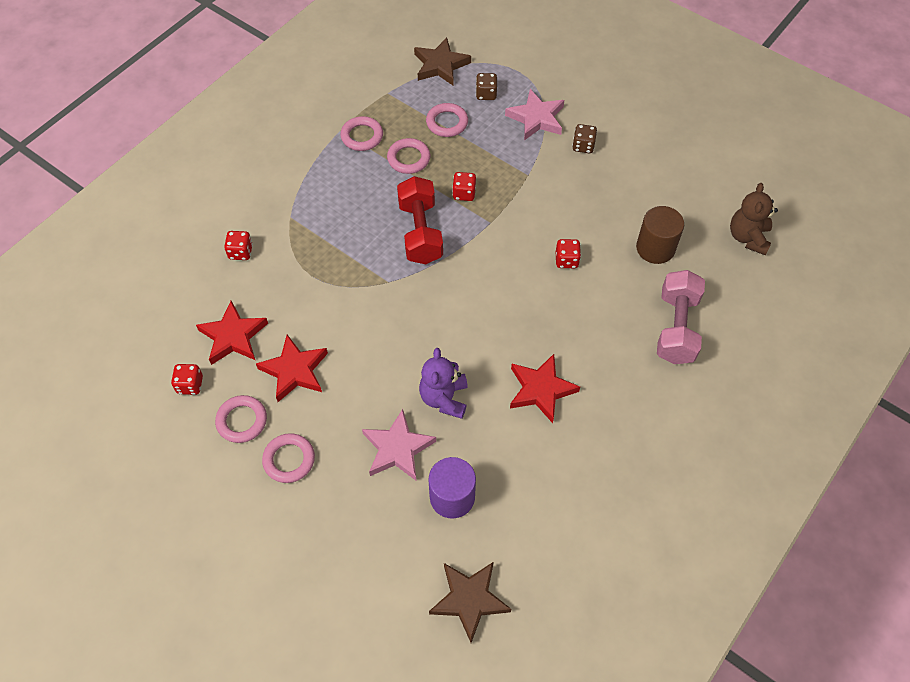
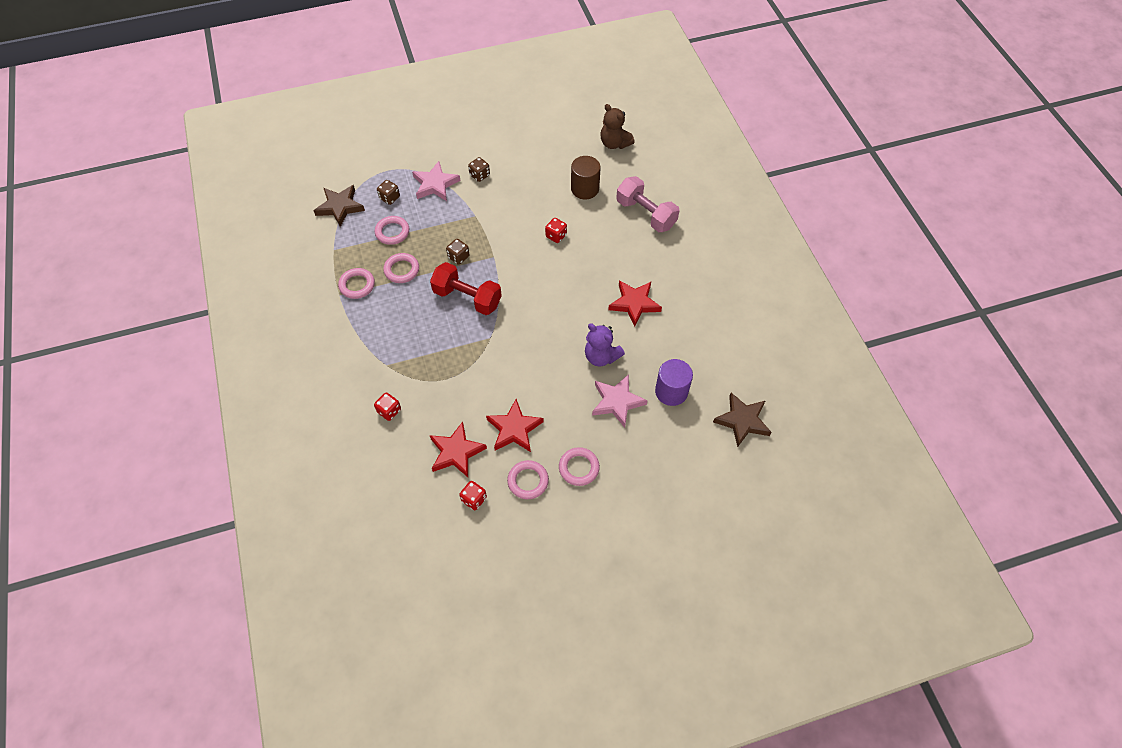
camera: 55 degrees left, 0 degrees up
red dice [452,172,476,201] -> brown dice [446,239,469,265]

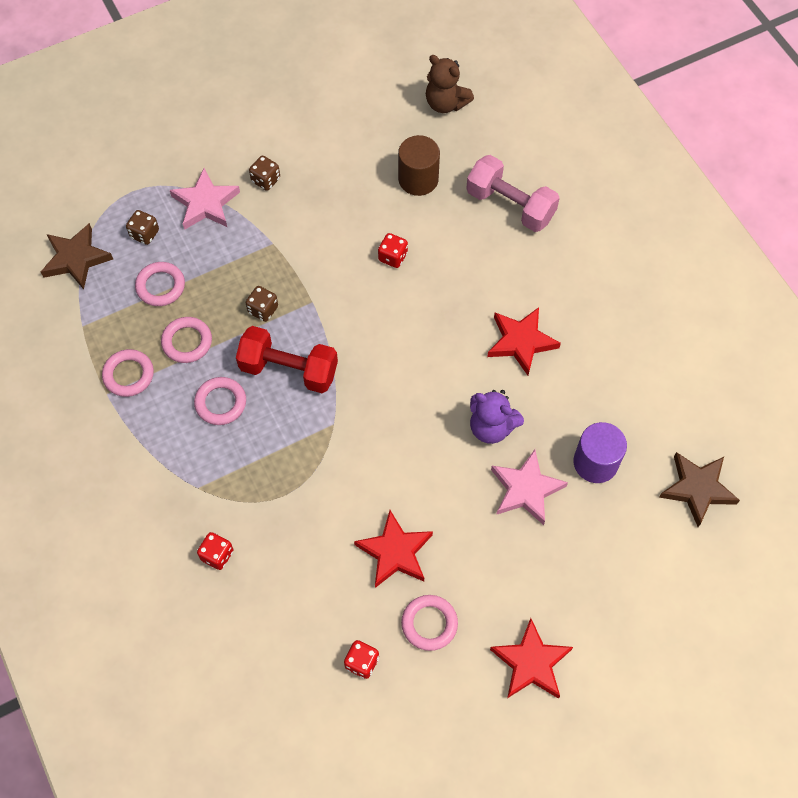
camera: 10 degrees left, 5 degrees up
red star [430,422,487,477] -> red star moved to [490,618,573,699]
pink ring [559,447,600,486] -> pink ring moved to [194,377,246,425]

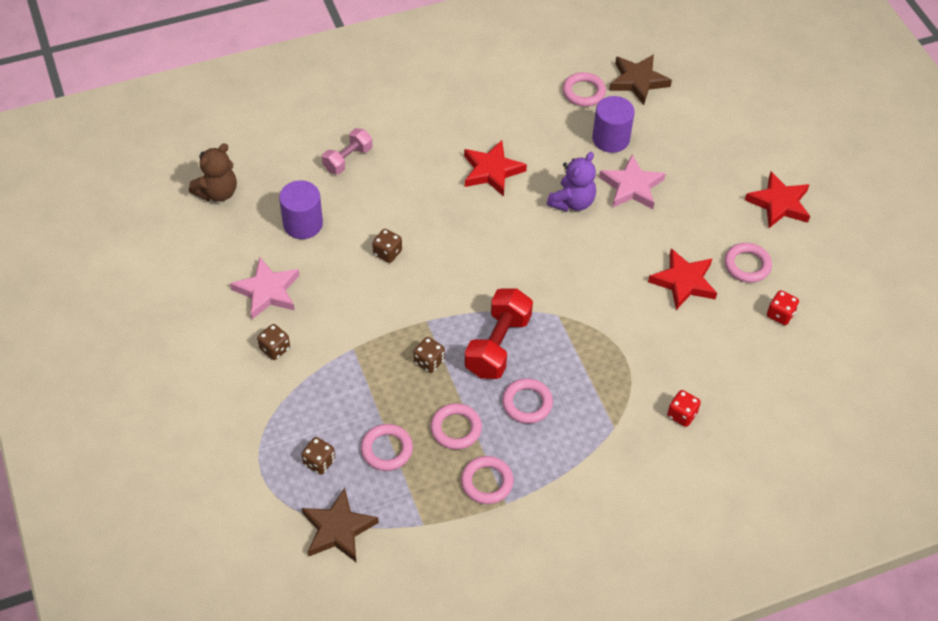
camera: 85 degrees left, 10 degrees down
pink star [170,168,240,230] -> pink star moved to [230,257,300,319]
red dice [378,233,408,268] -> brown dice [372,229,402,263]
brown cylinder [398,135,440,196] -> purple cylinder [279,180,323,239]
pink dumbbell [466,155,560,232] -> pink dumbbell [322,128,372,174], size x0.63
none -> pink ring [563,72,606,107]

